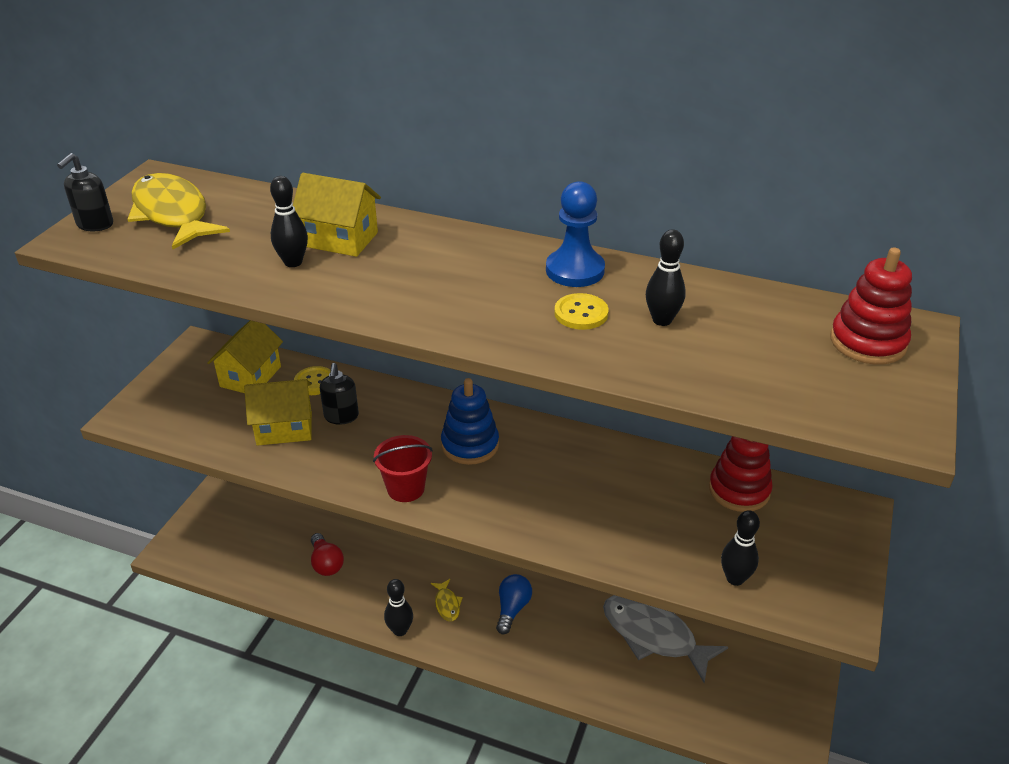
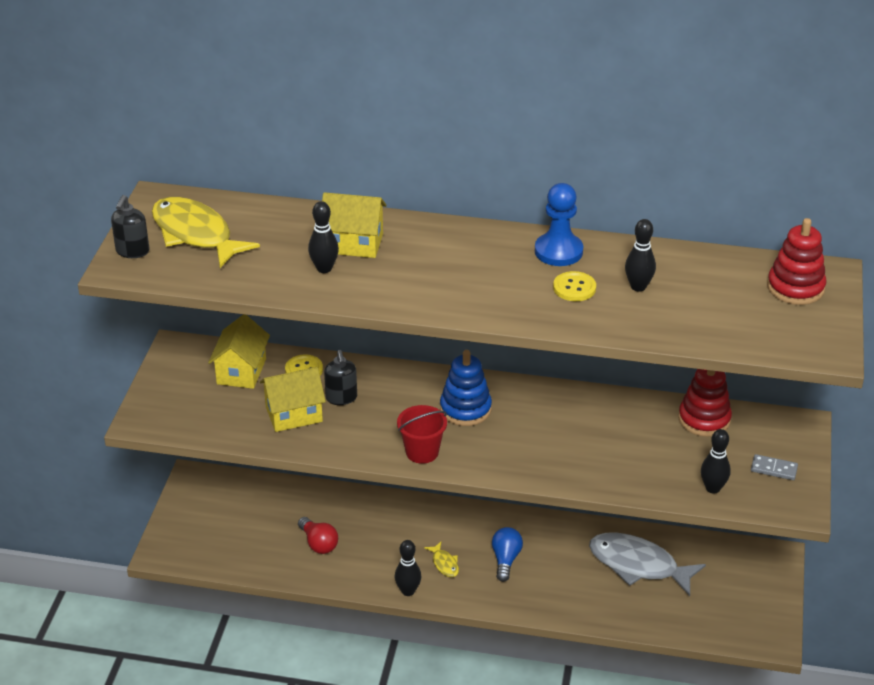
camera: 10 degrees left, 0 degrees up
none -> grey domino [751,454,798,480]

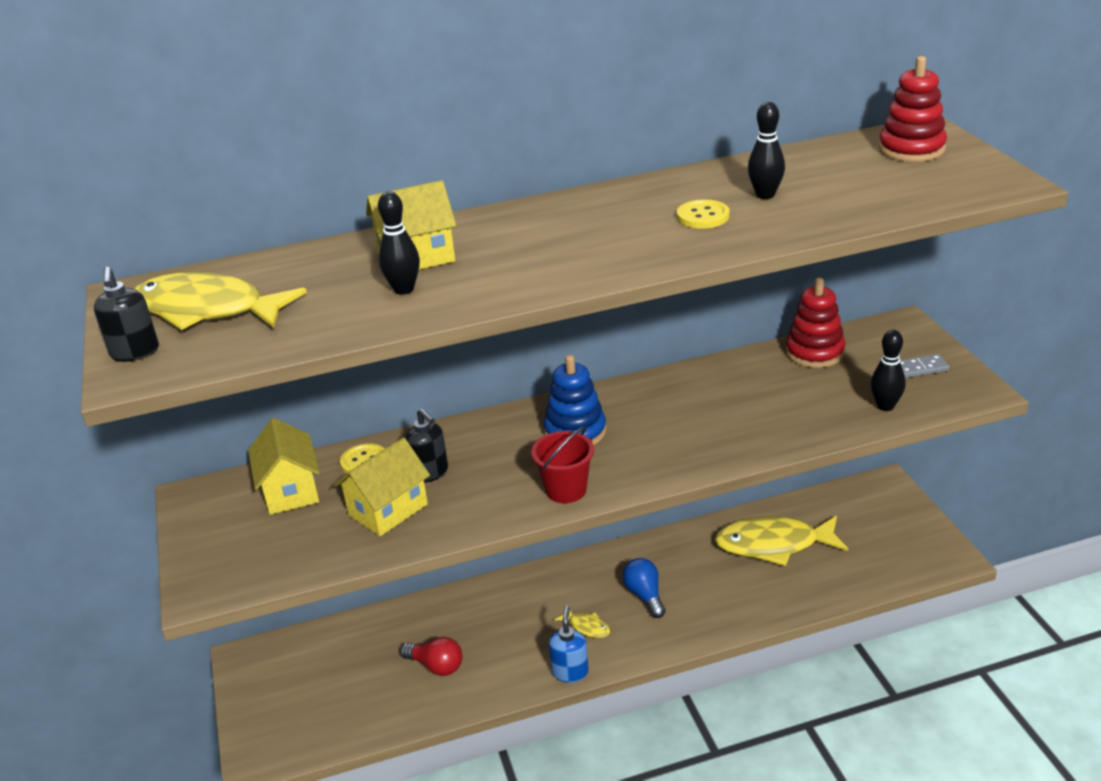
camera: 25 degrees left, 5 degrees down
black bowling pin [395,540,421,596] -> blue soap dispenser [549,606,589,683]
blue pawn [535,183,583,266] -> none
grey fish [589,532,706,596] -> yellow fish [715,516,848,566]

